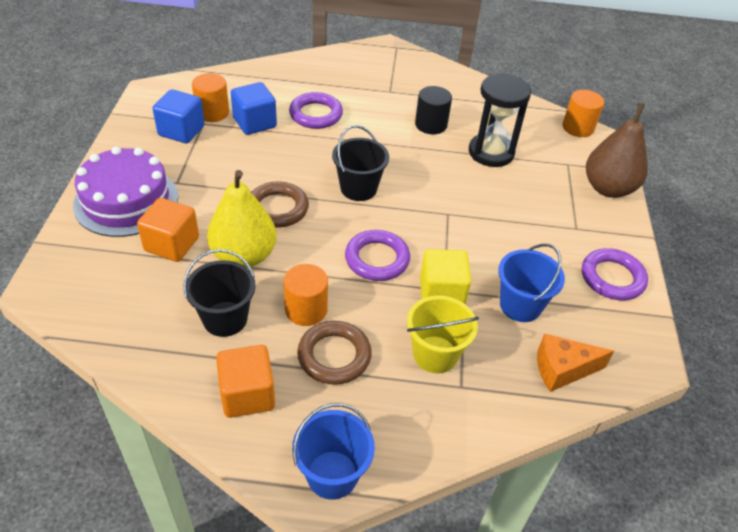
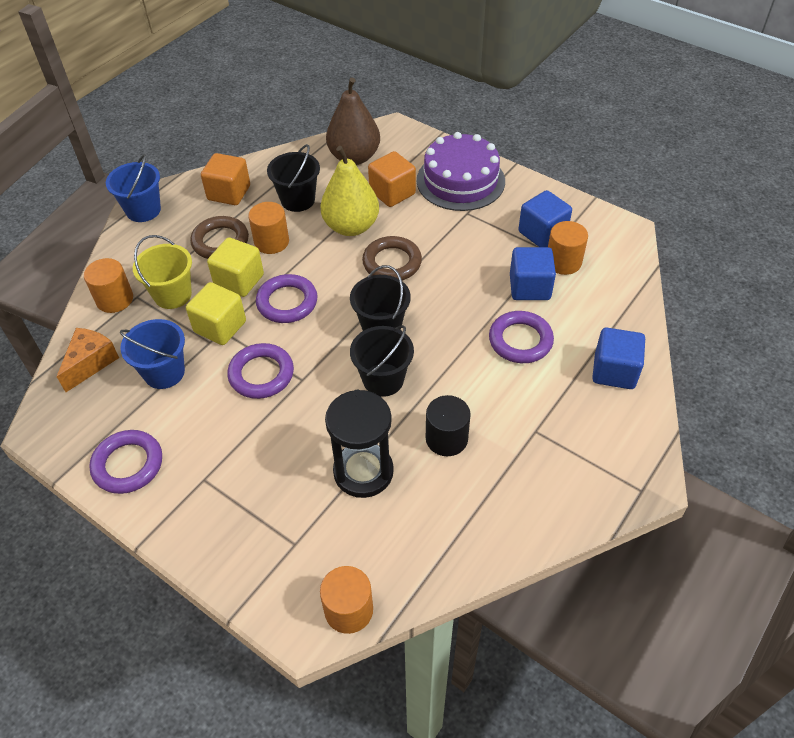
camera: 125 degrees right, 5 degrees up
brown pear [586,103,648,198] -> brown pear moved to [326,78,380,165]
none -> orange cylinder [84,258,133,313]
none -> yellow cube [207,237,264,297]
none -> purple ring [227,343,294,399]
none -> black bucket [350,325,414,397]
none -> blue cube [592,328,645,389]

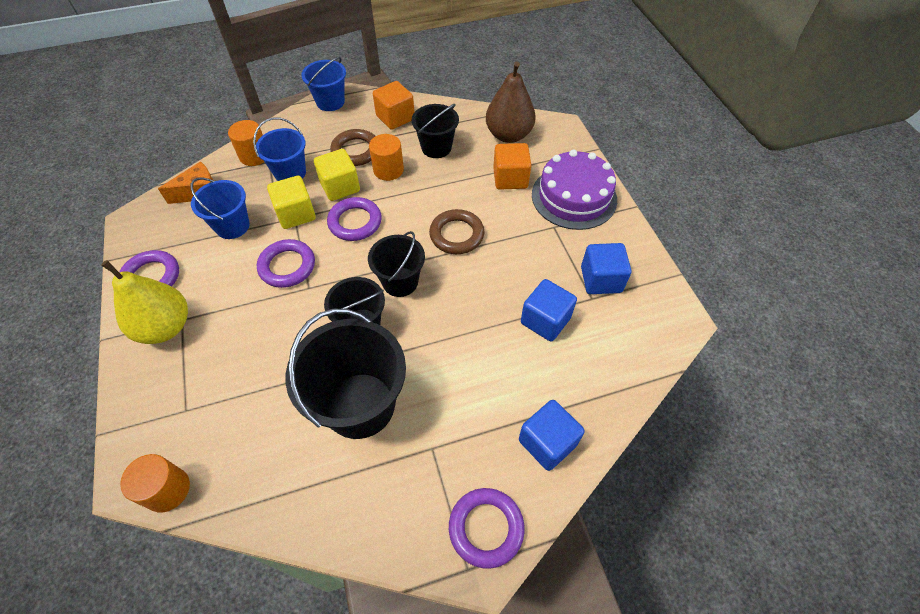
camera: 35 degrees right, 5 degrees up
yellow bucket [133,235,192,309] -> blue bucket [253,117,306,181]
yellow pear [320,146,379,236] -> yellow pear moved to [101,260,188,344]
black hourglass [325,389,394,498] -> none
black cylinder [426,395,471,456] -> black bucket [286,309,406,439]
purple ring [489,311,554,363] -> purple ring moved to [449,488,525,569]
orange cylinder [548,221,588,275] -> none

